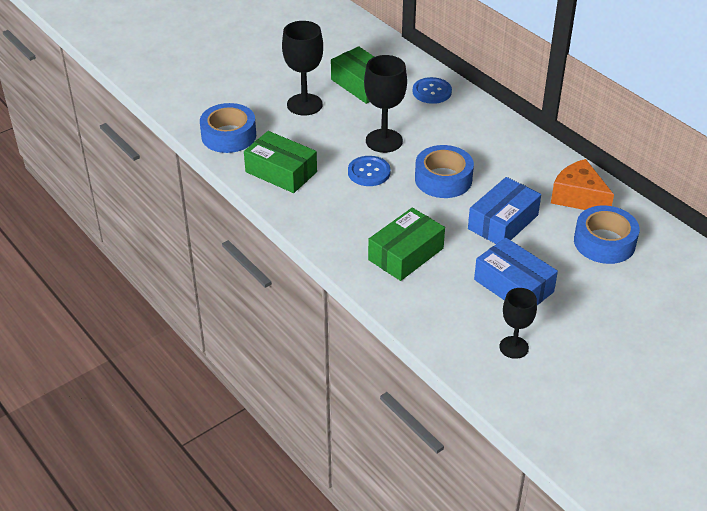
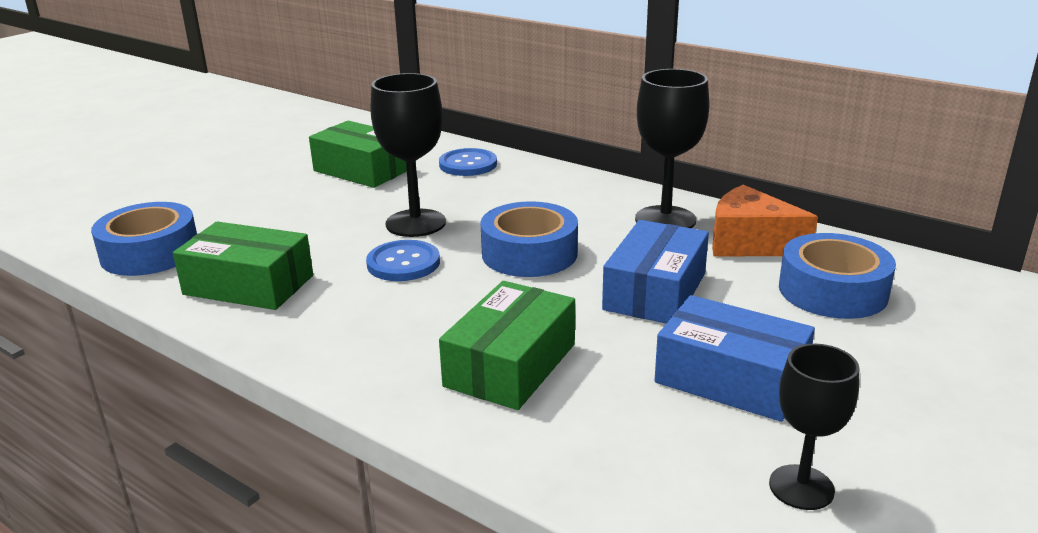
camera: 15 degrees left, 15 degrees down
black goblet [282,21,323,115] -> black goblet moved to [635,69,709,228]

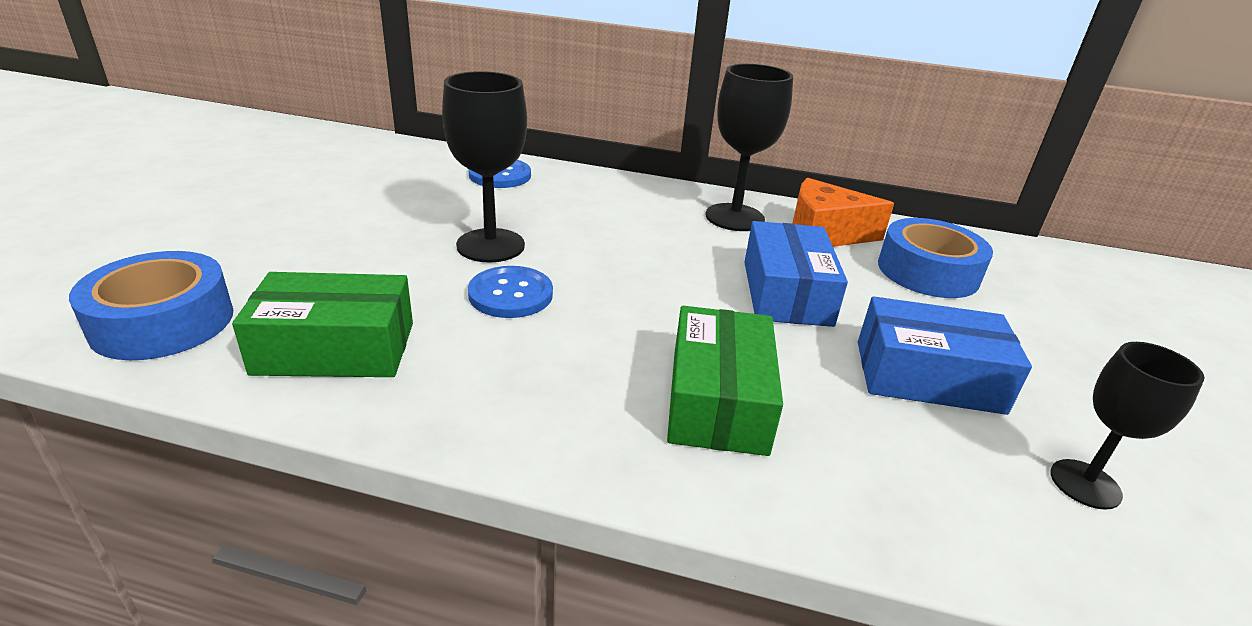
camera: 25 degrees left, 5 degrees up
green box [309,121,407,188] -> none
blue tape [480,201,578,277] -> none

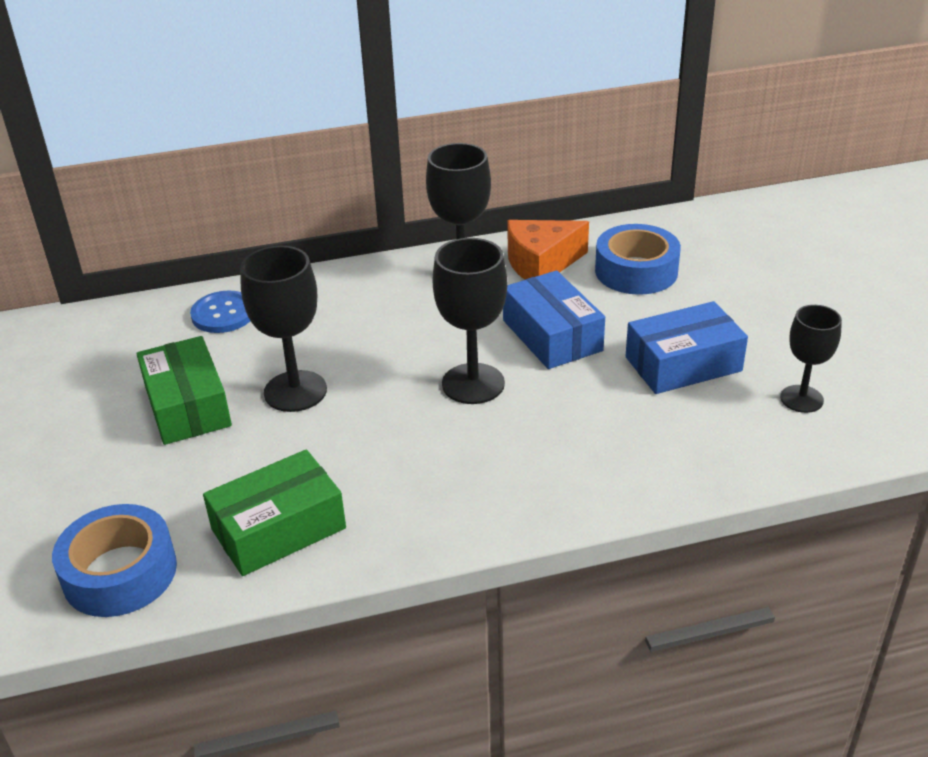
camera: 25 degrees left, 5 degrees up
blue button [468,266,553,318] -> none
green box [667,306,783,456] -> green box moved to [136,336,232,445]
none -> black goblet [432,238,507,404]

